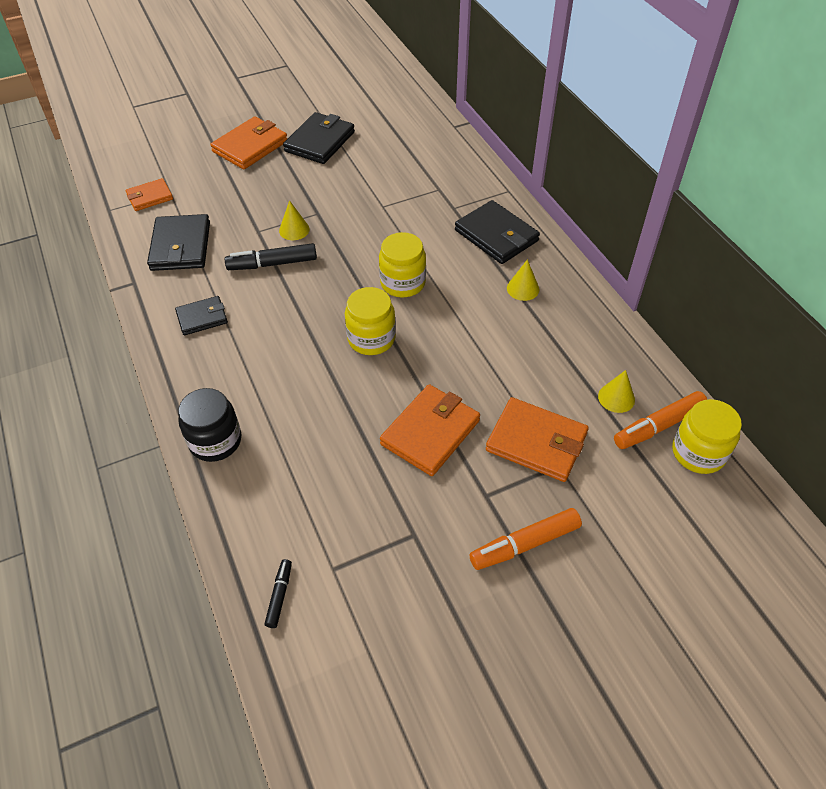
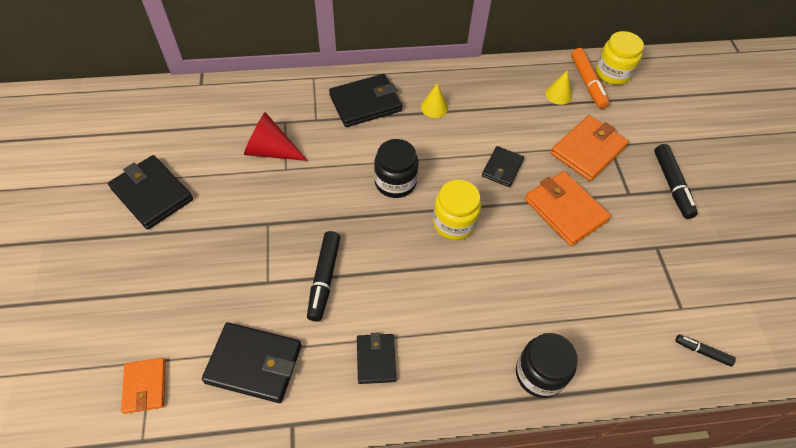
camera: 75 degrees left, 5 degrees up
orange wallet [210,117,287,169] -> none
yellow cone [279,200,310,240] -> none
yellow jar [379,232,426,297] -> black jar [374,139,419,198]
orange marker [469,508,582,570] -> black marker [654,144,698,219]
none -> red cone [244,112,308,161]
none -> black wallet [482,146,524,187]

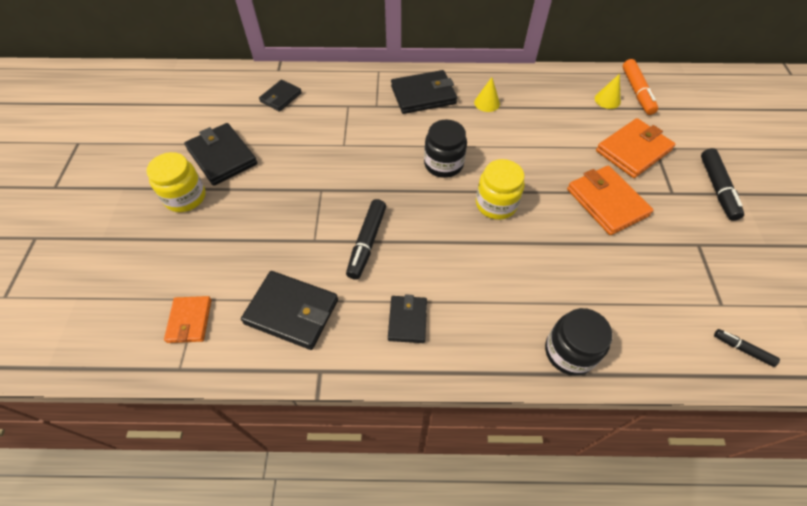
camera: 10 degrees right, 0 degrees up
red cone [244,112,308,161] -> none
black wallet [482,146,524,187] -> black wallet moved to [259,80,302,112]
yellow jar [596,31,644,85] -> yellow jar moved to [146,152,206,212]

